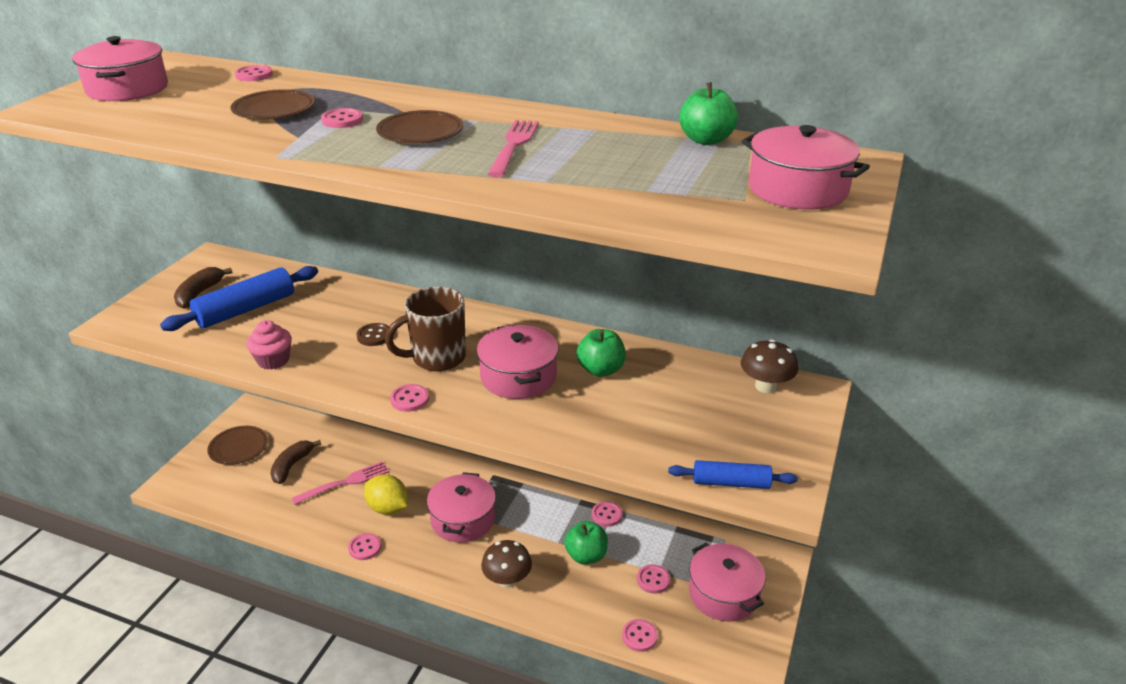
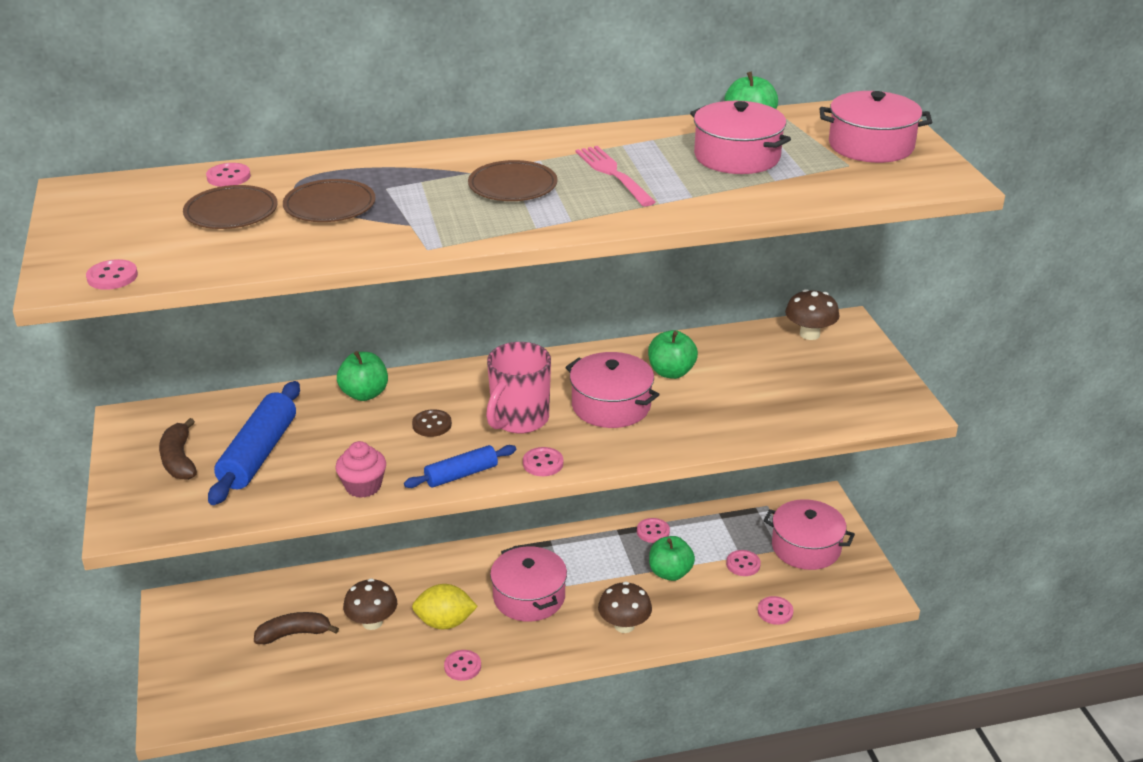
camera: 35 degrees left, 0 degrees up
pink pot [72,36,168,101] -> pink pot moved to [690,101,791,174]
brown plate [207,426,268,465] -> brown plate moved to [183,185,278,229]
brown banana [271,440,321,484] -> brown banana turned 90 degrees clockwise [254,612,339,644]
pink fork [292,461,389,505] -> brown mushroom [343,578,397,630]
pink button [321,108,363,128] -> pink button moved to [86,259,138,290]
brown mug [385,286,466,371] -> pink mug [486,342,551,434]
blue rolling pin [668,460,798,489] -> blue rolling pin moved to [404,445,516,488]
none -> green apple [337,351,388,401]

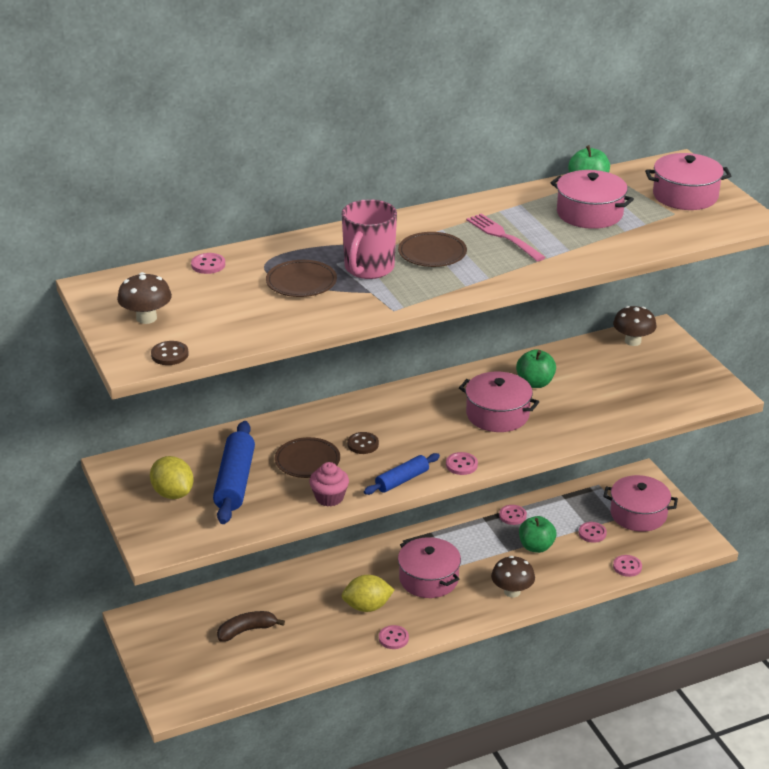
camera: 10 degrees left, 0 degrees up
pink button [86,259,138,290] -> brown button [151,341,189,365]
brown banana [159,418,197,480] -> yellow lemon [150,456,194,499]
brown plate [183,185,278,229] -> brown plate moved to [275,437,340,478]
green apple [337,351,388,401] -> none
brown mushroom [343,578,397,630] -> brown mushroom moved to [117,272,172,324]
pink mug [486,342,551,434] -> pink mug moved to [342,199,397,279]

